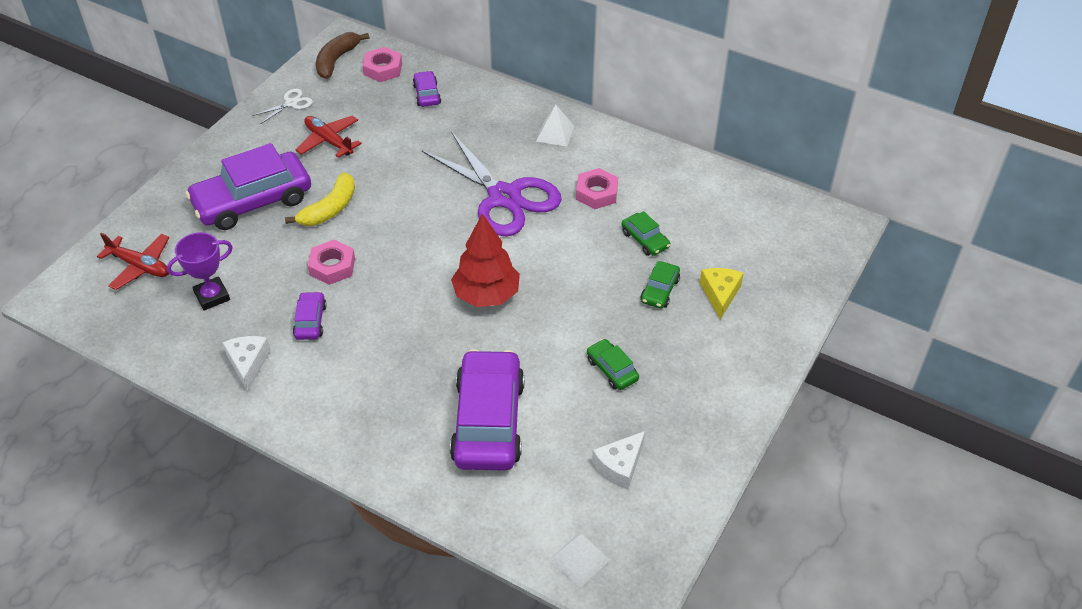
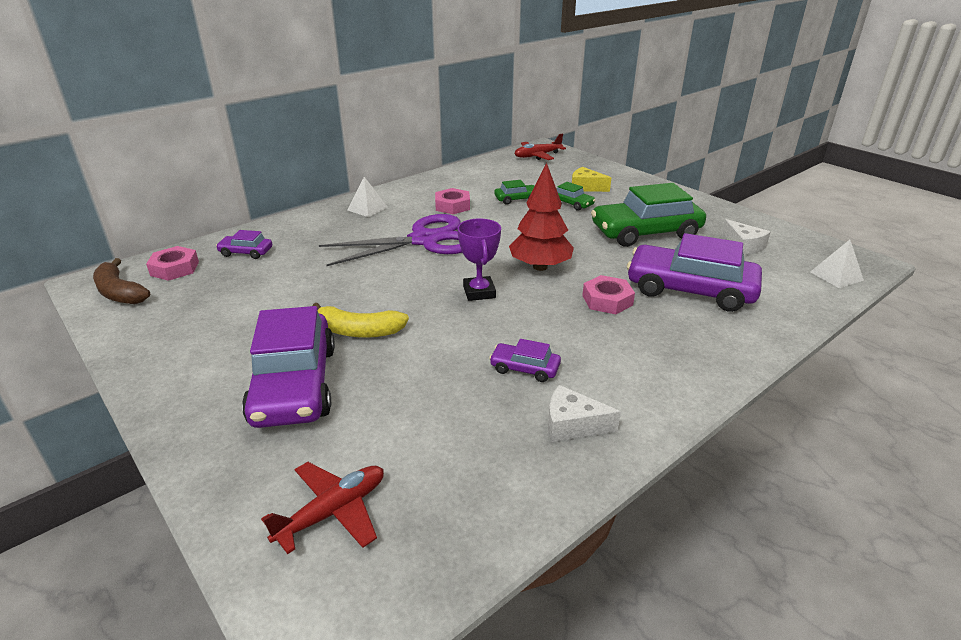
camera: 70 degrees left, 15 degrees down
purple trophy [167,232,233,311] -> purple trophy moved to [457,218,501,301]
white scissors [252,89,313,124] -> none
yellow banana [285,172,355,226] -> yellow banana turned 135 degrees clockwise [313,303,409,338]
red plane [296,115,362,158] -> red plane moved to [514,133,566,160]
pink nut [308,240,355,285] -> pink nut moved to [582,275,635,314]
green car [587,339,639,390] -> green car [591,183,706,247], size x2.20

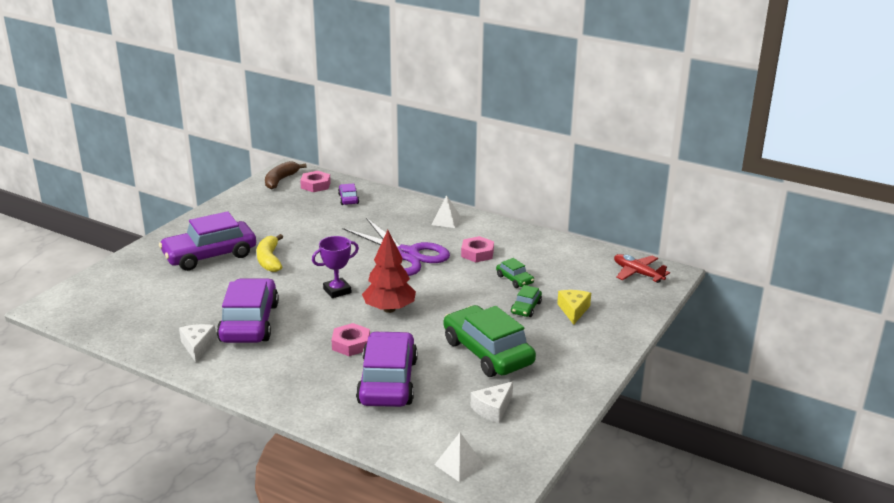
camera: 70 degrees right, 5 degrees down
red plane [261,462,384,554] -> none
purple car [489,339,561,382] -> purple car [217,278,279,343], size x2.20

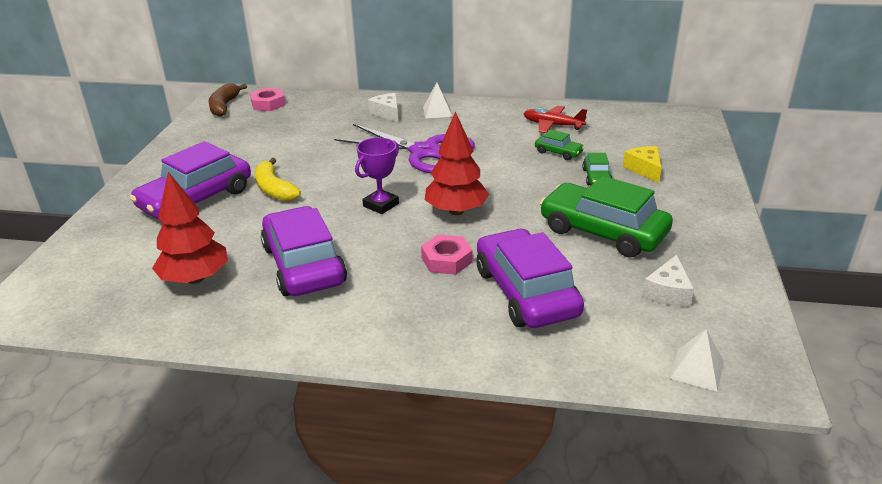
camera: 20 degrees left, 5 degrees up
white cheese [179,324,216,362] -> white cheese moved to [368,93,398,122]
purple car [338,183,359,205] -> none
pink nut [461,236,494,262] -> none
red plane [614,254,670,283] -> red plane moved to [523,106,587,133]
none -> red tree [152,172,228,284]

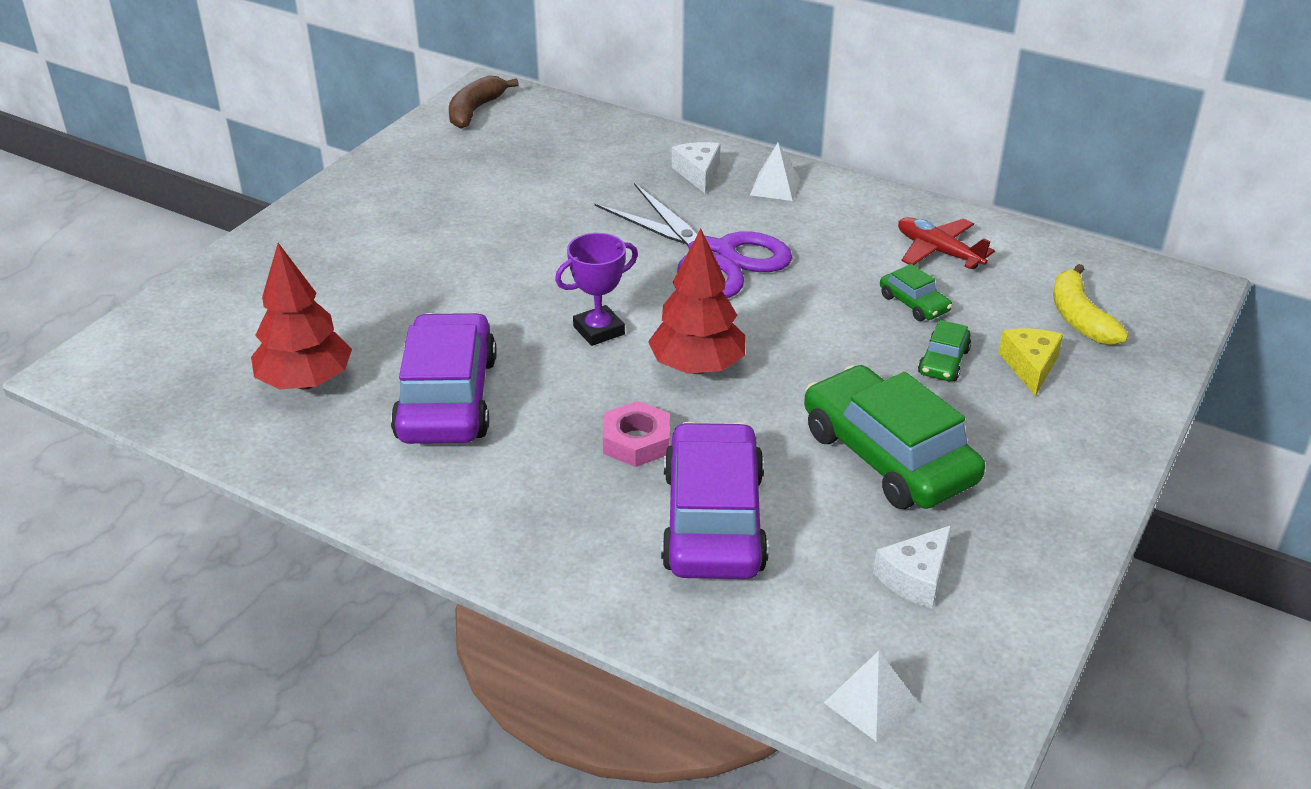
camera: 20 degrees right, 5 degrees up
purple car [130,141,251,219] -> none
pink nut [250,88,285,111] -> none
yellow banana [255,158,301,201] -> yellow banana moved to [1053,264,1128,345]

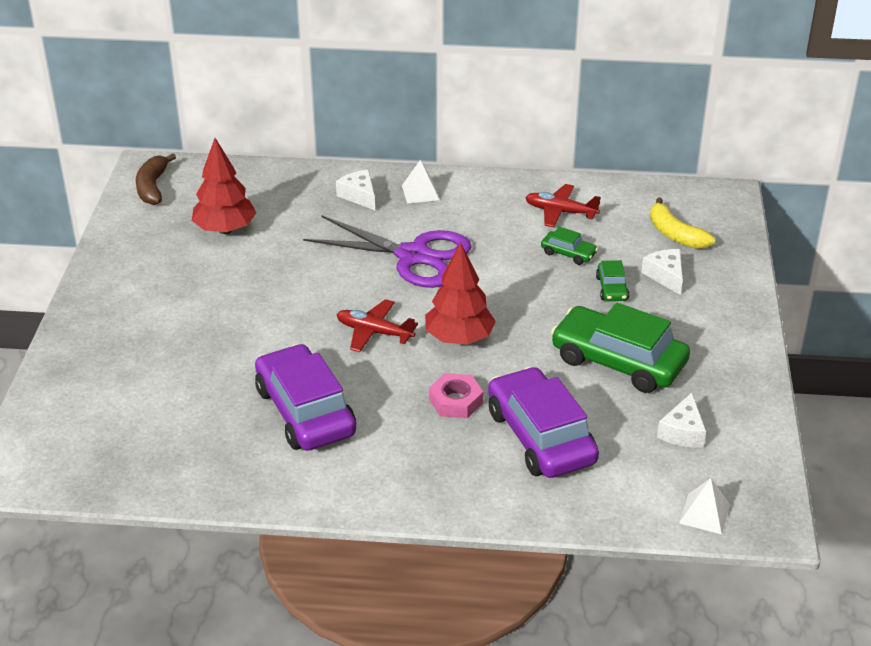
camera: 25 degrees left, 0 degrees up
red tree [251,243,352,389] -> red tree moved to [192,138,256,234]
purple trophy [555,233,638,346] -> red plane [337,299,418,352]
yellow cheese [999,328,1063,396] -> white cheese [641,249,683,295]

